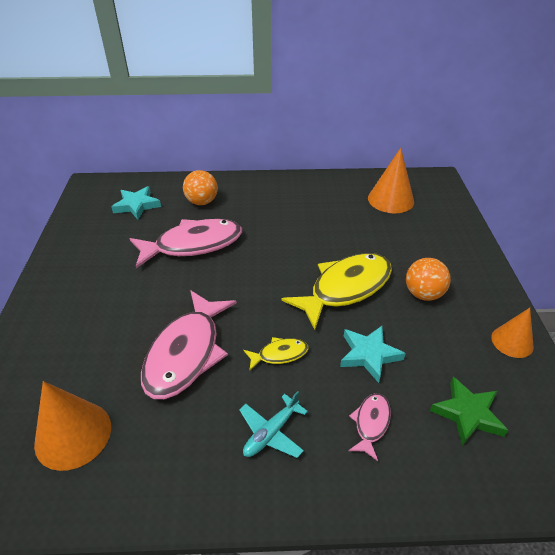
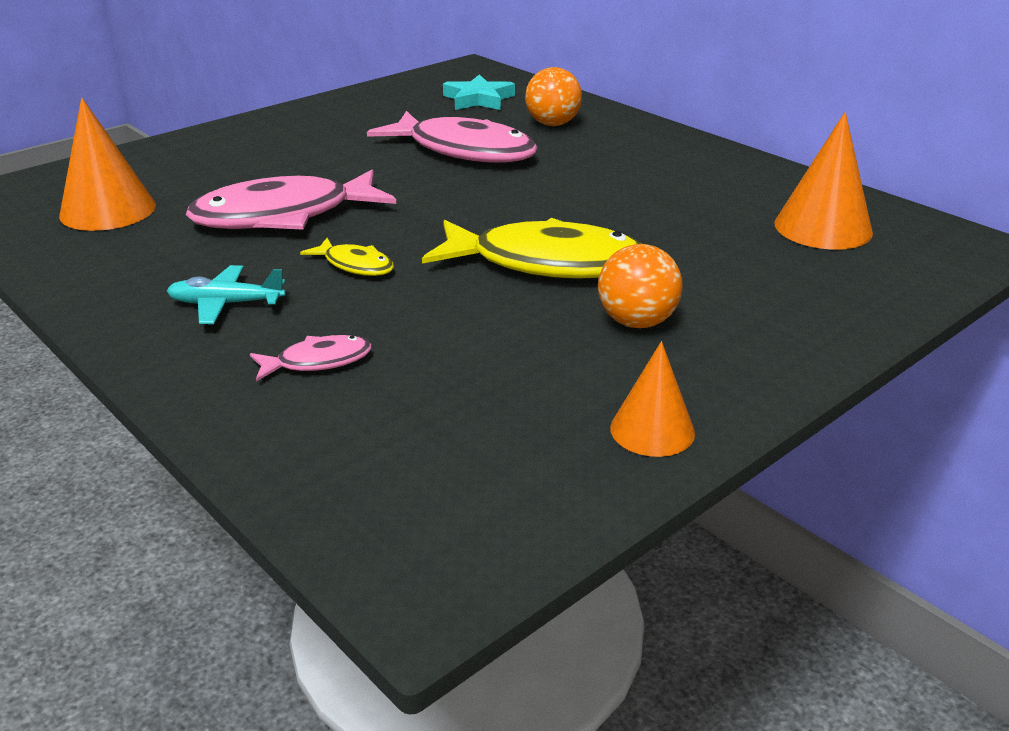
camera: 50 degrees right, 10 degrees down
turquoise star [340,326,406,383] -> none
green star [430,377,508,446] -> none

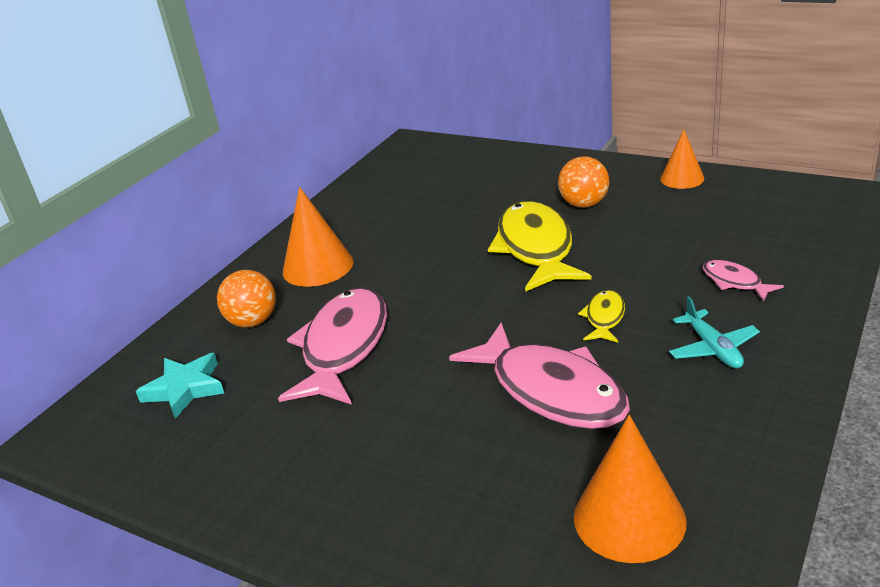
camera: 105 degrees left, 0 degrees up
orange cone [774,112,873,250] -> orange cone moved to [283,187,353,287]

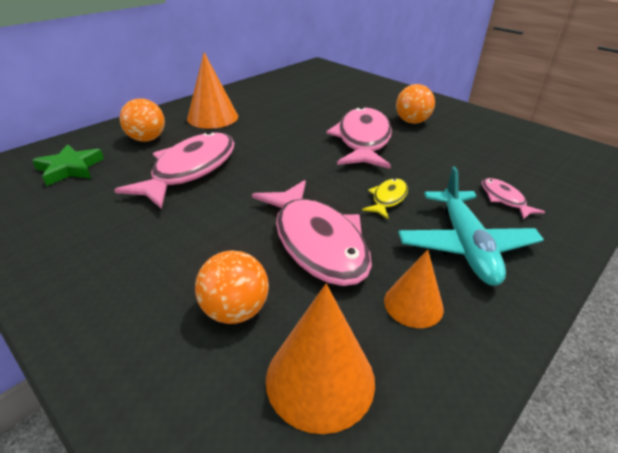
camera: 10 degrees right, 5 degrees up
turquoise star [136,353,225,419] -> green star [32,144,104,186]
yellow fish [488,201,592,292] -> pink fish [326,107,392,169]
orange cone [660,130,704,189] -> orange cone moved to [384,250,444,328]
turquoise plane [669,296,760,369] -> turquoise plane [398,166,544,286], size x1.68
none -> orange ball [195,251,269,324]

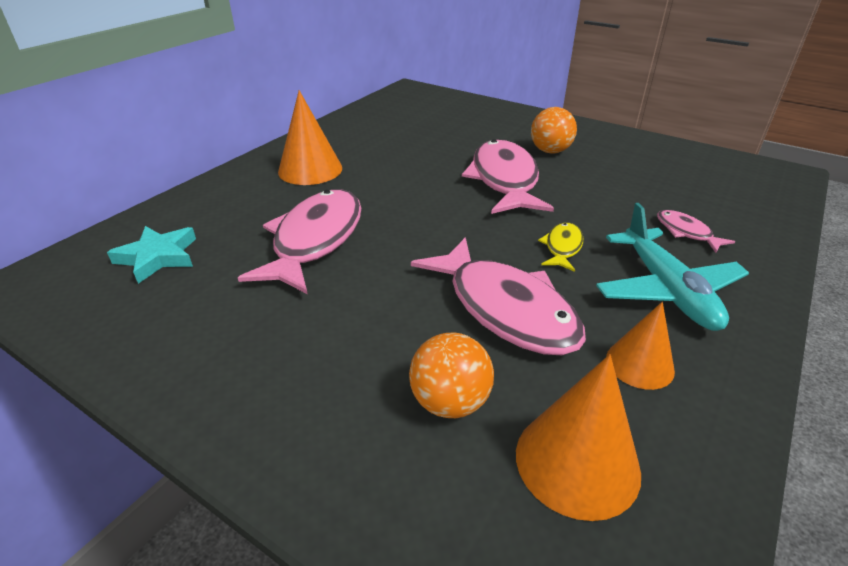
camera: 10 degrees left, 0 degrees up
green star [32,144,104,186] -> turquoise star [107,226,196,284]
orange ball [120,98,165,142] -> none

